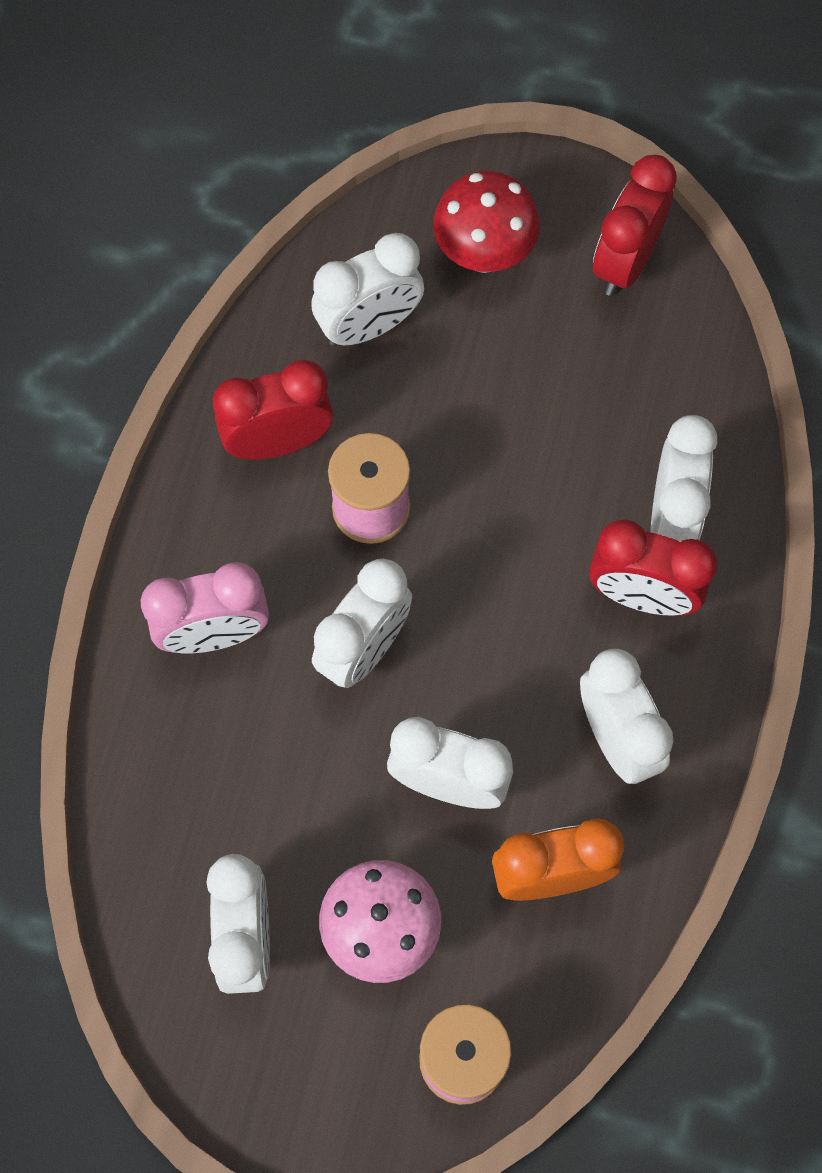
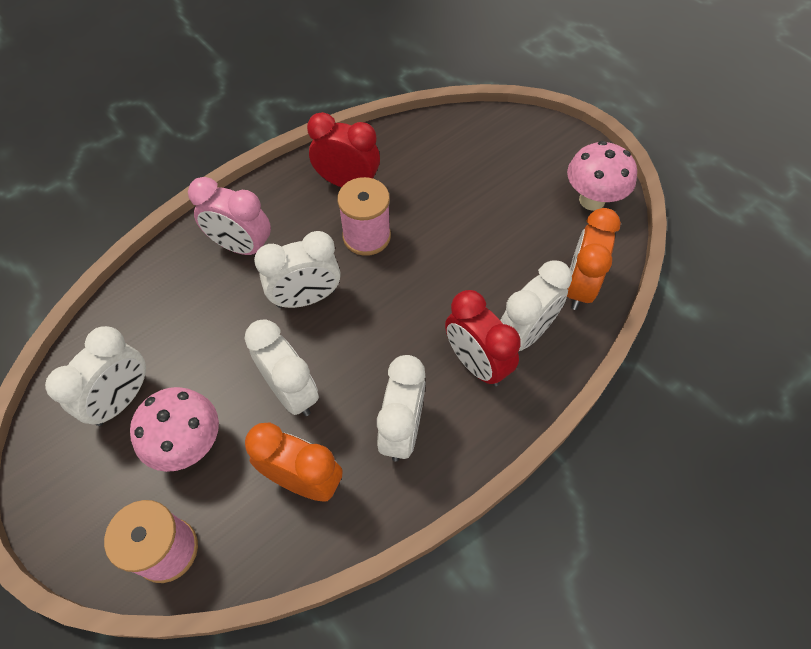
camera: 35 degrees right, 10 degrees down
white clock [311,233,424,346] -> none
red mushroom [433,171,540,273] -> none
red clock [593,155,677,296] -> pink mushroom [567,141,637,211]
none -> orange clock [567,208,621,310]

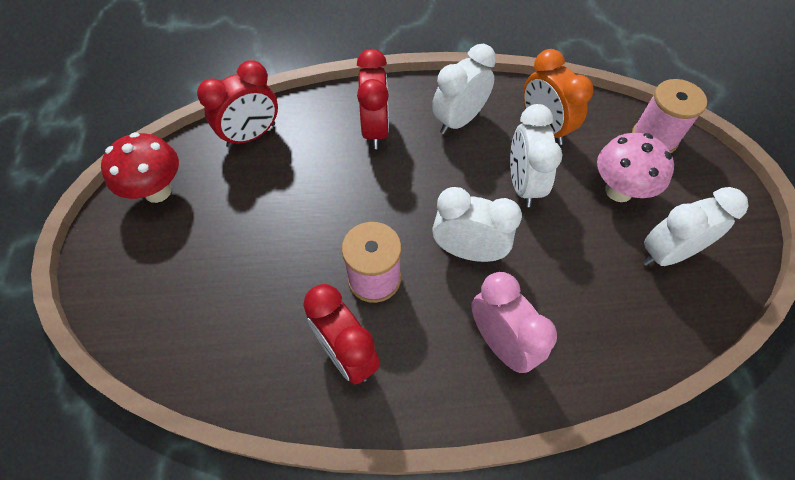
camera: 145 degrees left, 0 degrees up
white clock [500,260,572,351] -> none
pink mushroom [567,141,637,211] -> red mushroom [101,132,179,203]
orange clock [567,208,621,310] -> red clock [197,60,278,148]

